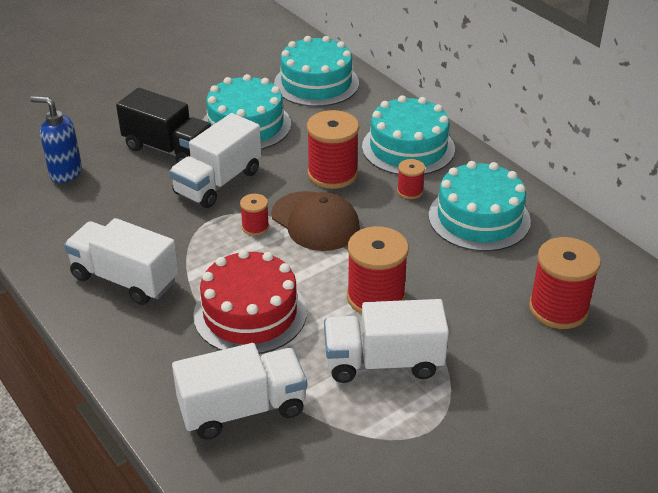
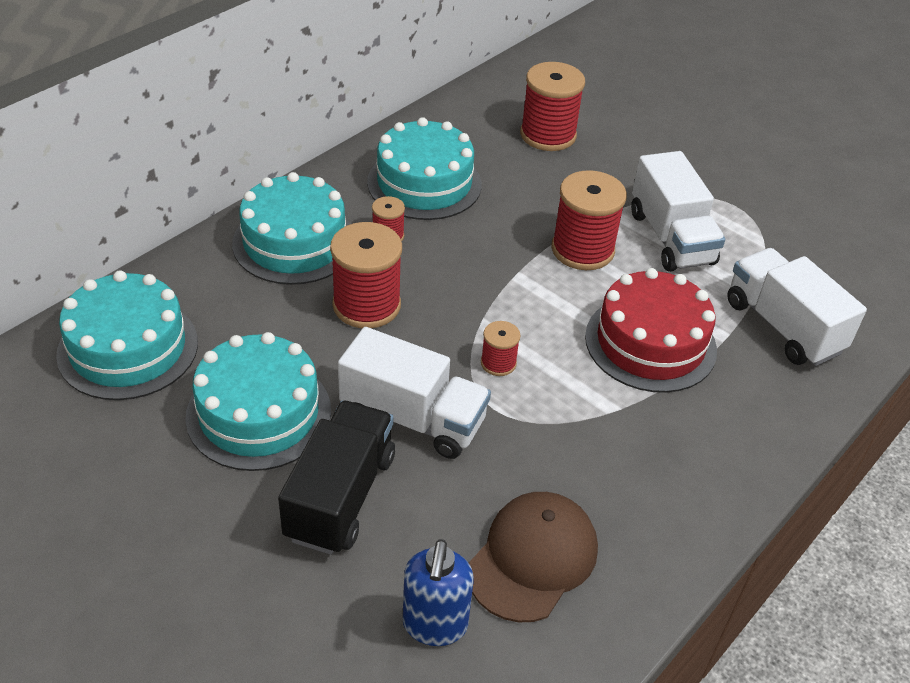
camera: 105 degrees left, 5 degrees up
white truck [64,218,179,305] -> none
brown cap [271,191,360,251] -> brown cap moved to [469,492,598,622]

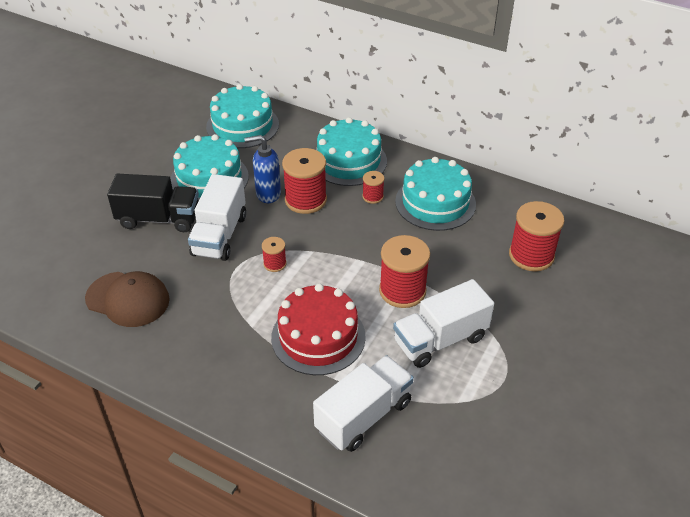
camera: 80 degrees right, 0 degrees up
blue soap dispenser [403,539,474,646] -> blue soap dispenser moved to [244,135,281,203]

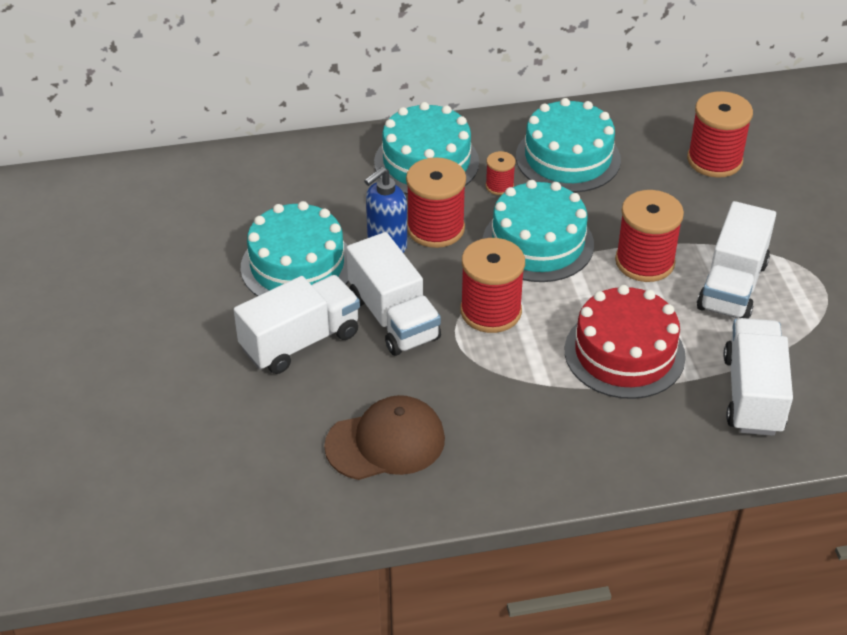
camera: 40 degrees left, 0 degrees up
black truck [107,174,199,232] -> white truck [234,275,360,374]
turquoise cake [206,84,279,148] -> turquoise cake moved to [483,180,594,282]
red spool [262,237,287,272] -> red spool [460,238,525,333], size x1.97

